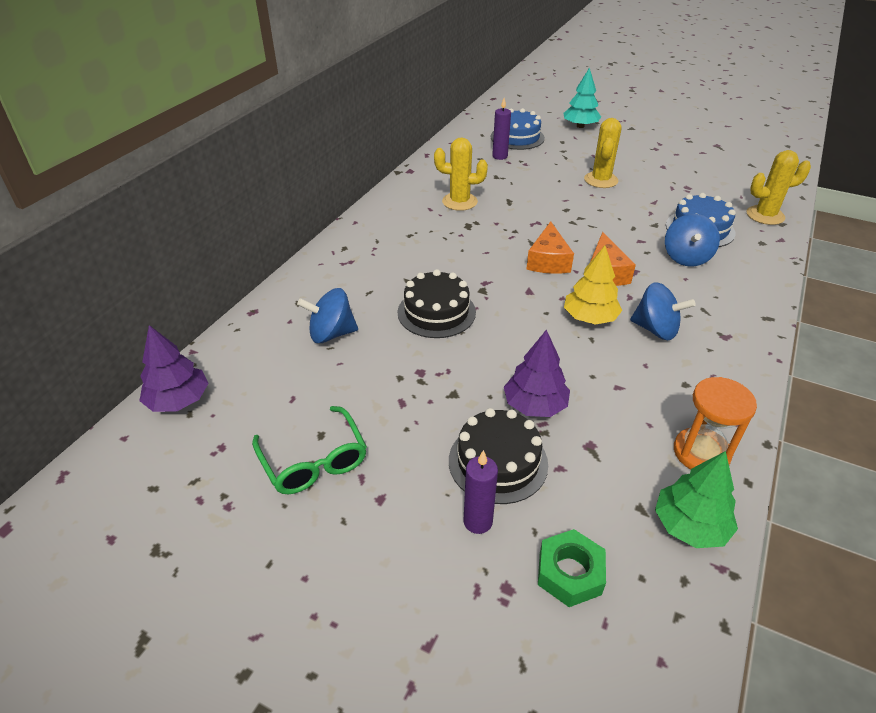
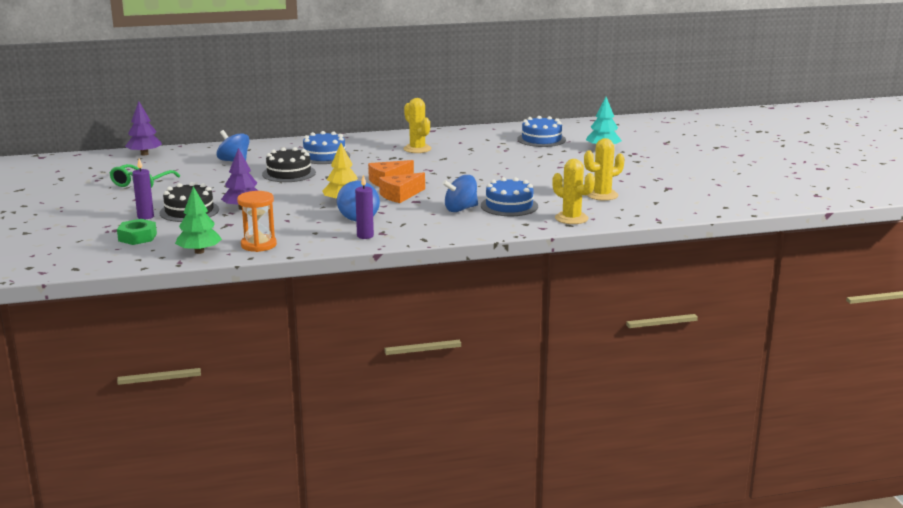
camera: 50 degrees right, 20 degrees down
purple candle [492,98,511,160] -> purple candle moved to [355,175,374,239]
yellow cactus [584,118,621,188] -> yellow cactus moved to [584,138,625,201]
none -> blue cake [303,131,350,164]

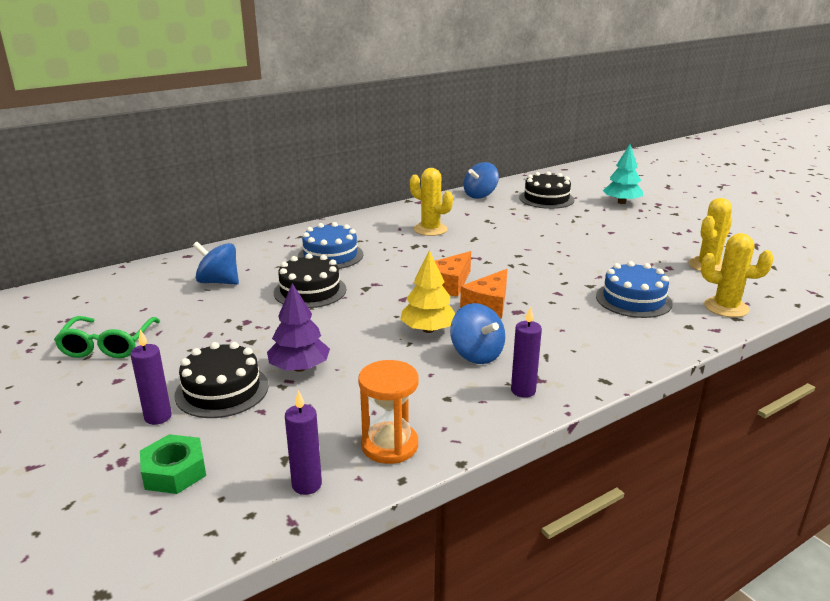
camera: 20 degrees left, 5 degrees up
purple tree [125,101,162,156] -> none
green tree [175,186,222,254] -> purple candle [285,390,322,495]
blue spinning top [442,175,478,212] -> blue spinning top moved to [464,162,499,199]
blue cake [517,116,566,147] -> black cake [519,171,574,209]

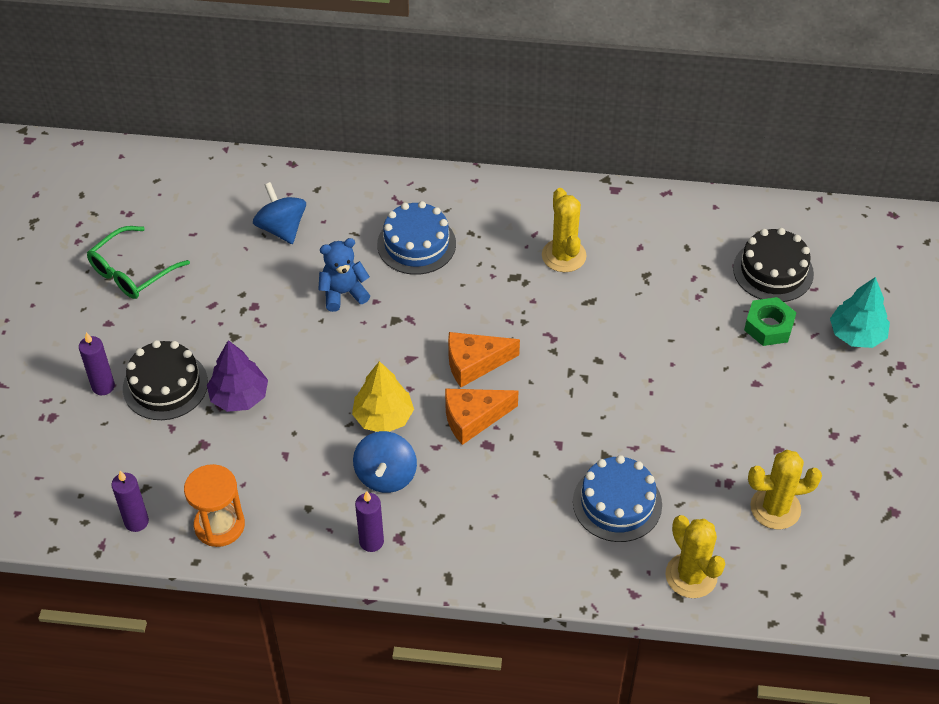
camera: 40 degrees right, 25 degrees up
green nut [140,434,206,494] -> green nut moved to [744,297,797,346]
black cake [274,253,346,308] -> blue teddy bear [318,238,370,312]
blue spinning top [464,162,499,199] -> none

